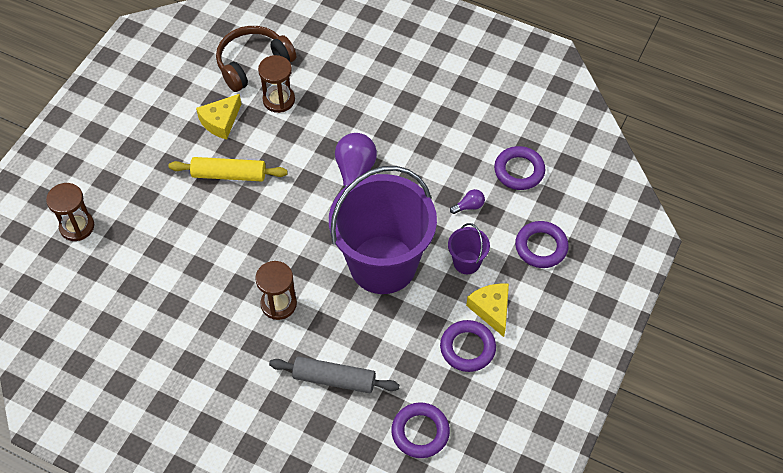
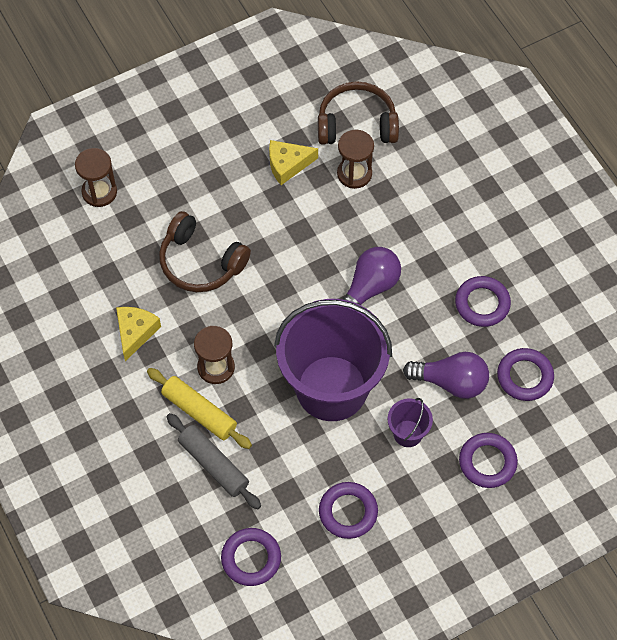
camera: 35 degrees right, 5 degrees up
yellow rolling pin [168,157,288,181] -> yellow rolling pin moved to [147,368,252,449]
purple light bulb [450,189,485,214] -> purple light bulb [403,352,489,399], size x2.12
yellow cheese [466,283,509,337] -> yellow cheese moved to [116,307,161,362]
none -> brown headphones [159,211,251,292]
none -> purple ring [455,276,511,327]

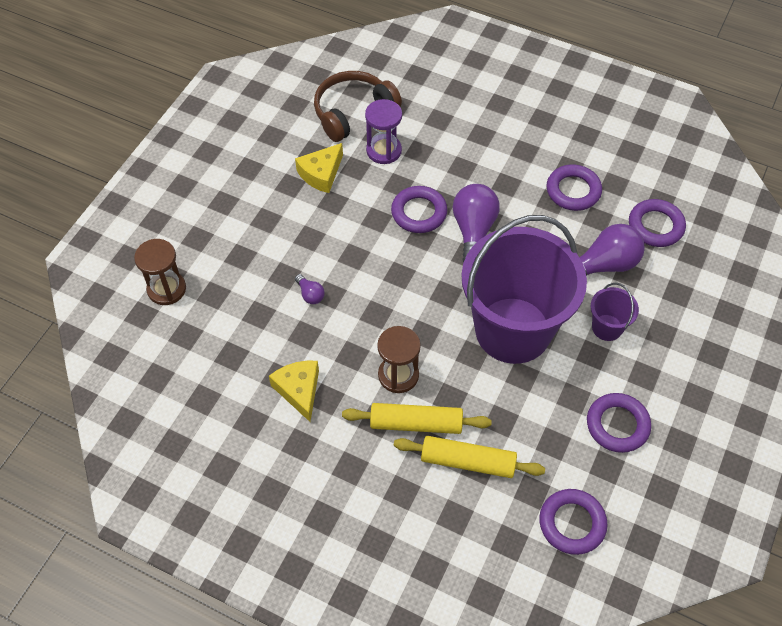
camera: 35 degrees left, 5 degrees down
brown headphones [159,211,251,292] -> purple light bulb [295,274,325,304]
grey rolling pin [167,413,261,509] -> yellow rolling pin [394,436,545,478]
brown hourglass [337,129,374,189] -> purple hourglass [365,99,402,164]
purple ring [459,433,518,488] -> purple ring moved to [391,186,447,233]

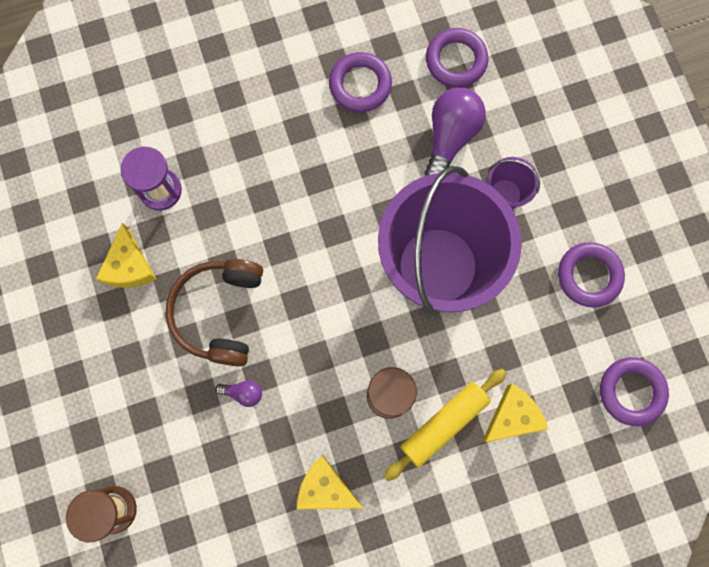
camera: 45 degrees left, 20 degrees up
brown headphones [314,71,402,142] -> brown headphones moved to [165,259,263,367]
purple ring [391,186,447,233] -> none
yellow rolling pin [394,436,545,478] -> yellow cheese [482,384,548,442]
purple light bulb [453,184,500,263] -> none

